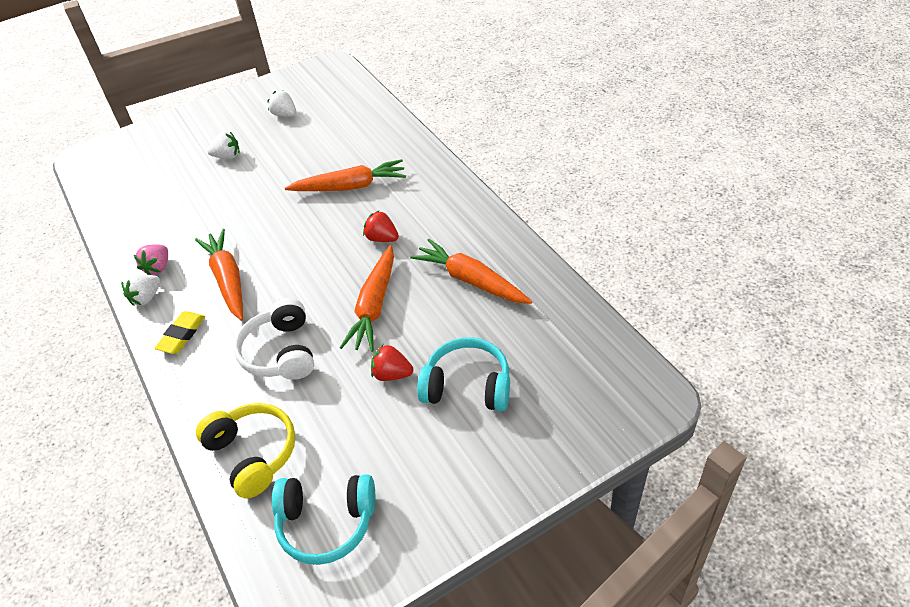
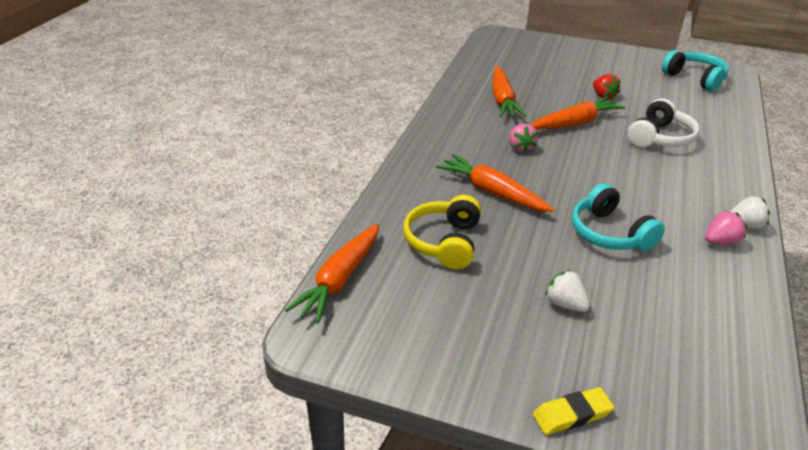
camera: 135 degrees left, 10 degrees down
yellow eraser [154,311,205,354] -> yellow eraser moved to [533,387,614,435]
orange carrot [195,229,243,321] -> orange carrot moved to [285,223,379,323]
yellow headphones [196,403,295,498] -> yellow headphones moved to [403,195,481,269]
white strawberry [267,90,296,117] -> none
red strawberry [363,211,399,242] -> pink strawberry [509,124,538,153]
turquoise headphones [417,337,510,411] -> turquoise headphones moved to [572,183,665,251]

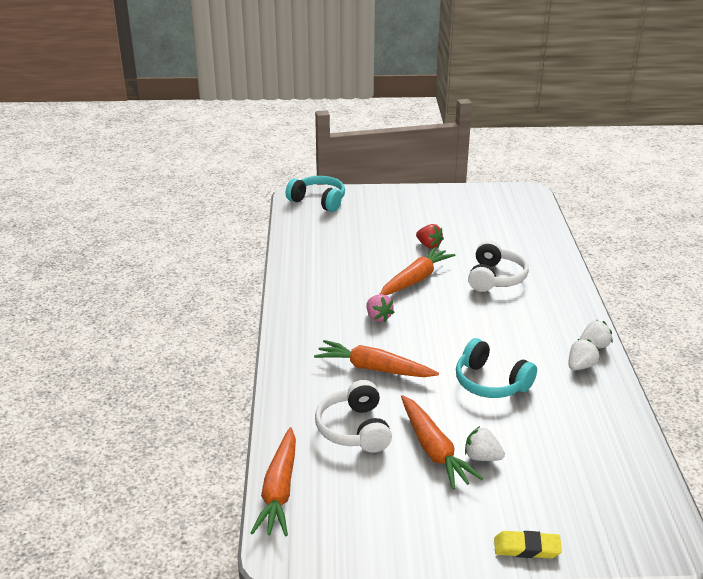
camera: 20 degrees left, 5 degrees down
yellow headphones [403,195,481,269] -> white headphones [315,380,392,453]
orange carrot [493,66,526,117] -> orange carrot moved to [401,395,483,490]
yellow eraser [533,387,614,435] -> yellow eraser turned 45 degrees clockwise [494,531,562,559]
turquoise headphones [662,50,729,91] -> turquoise headphones moved to [286,176,345,212]
pink strawberry [705,210,747,244] -> white strawberry [569,339,600,370]

